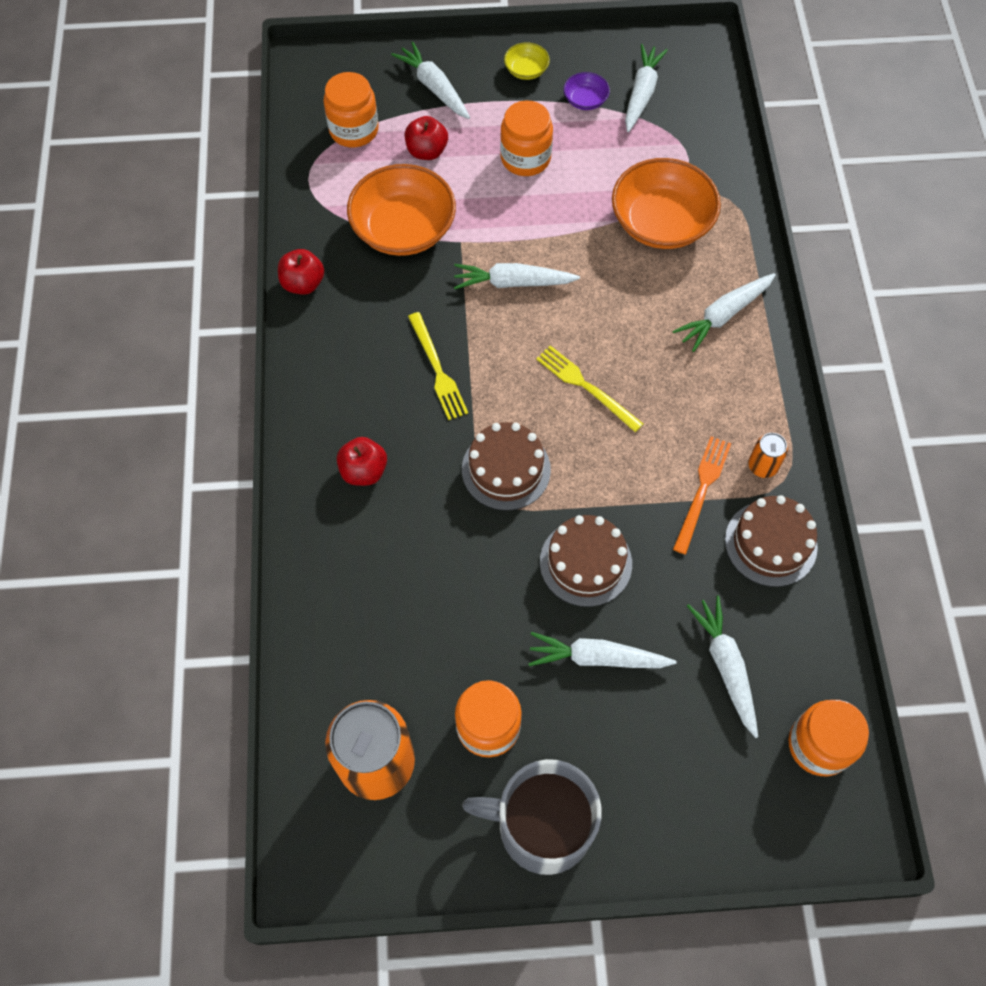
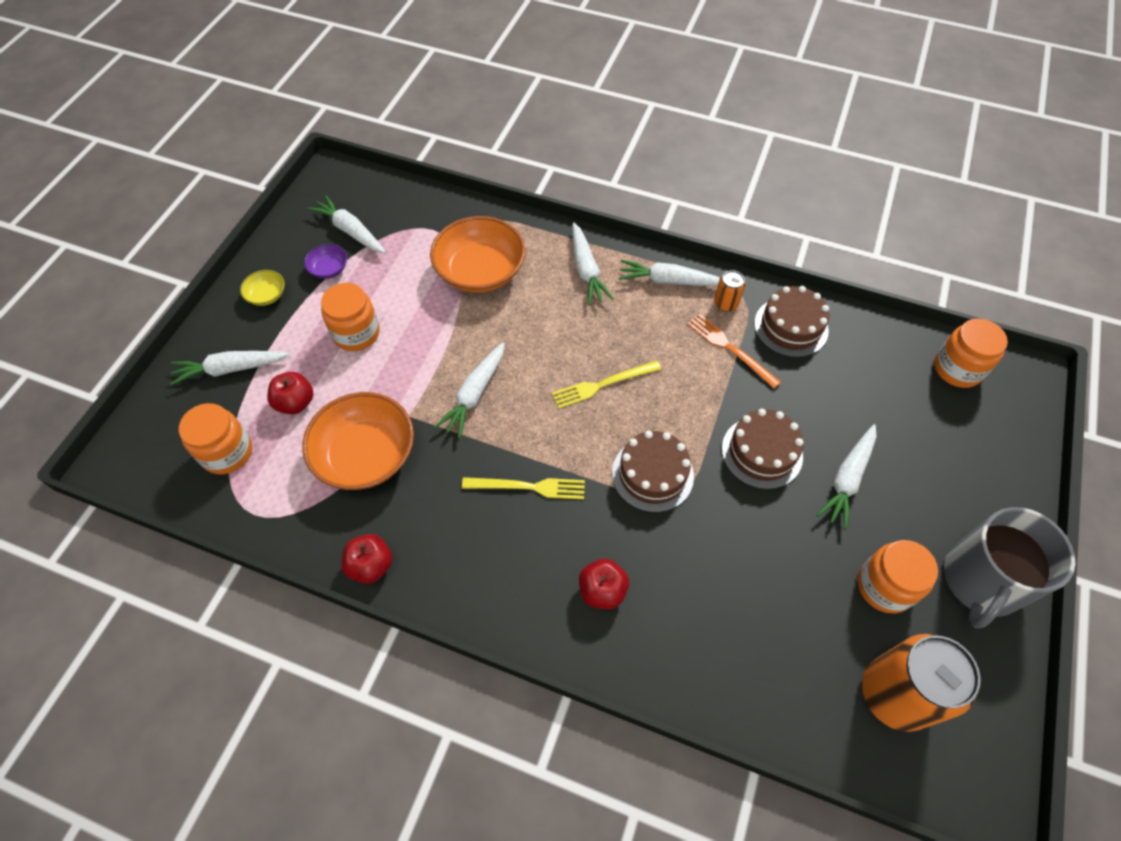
camera: 65 degrees left, 5 degrees down
white carrot [687,595,758,738] -> white carrot moved to [619,260,720,286]

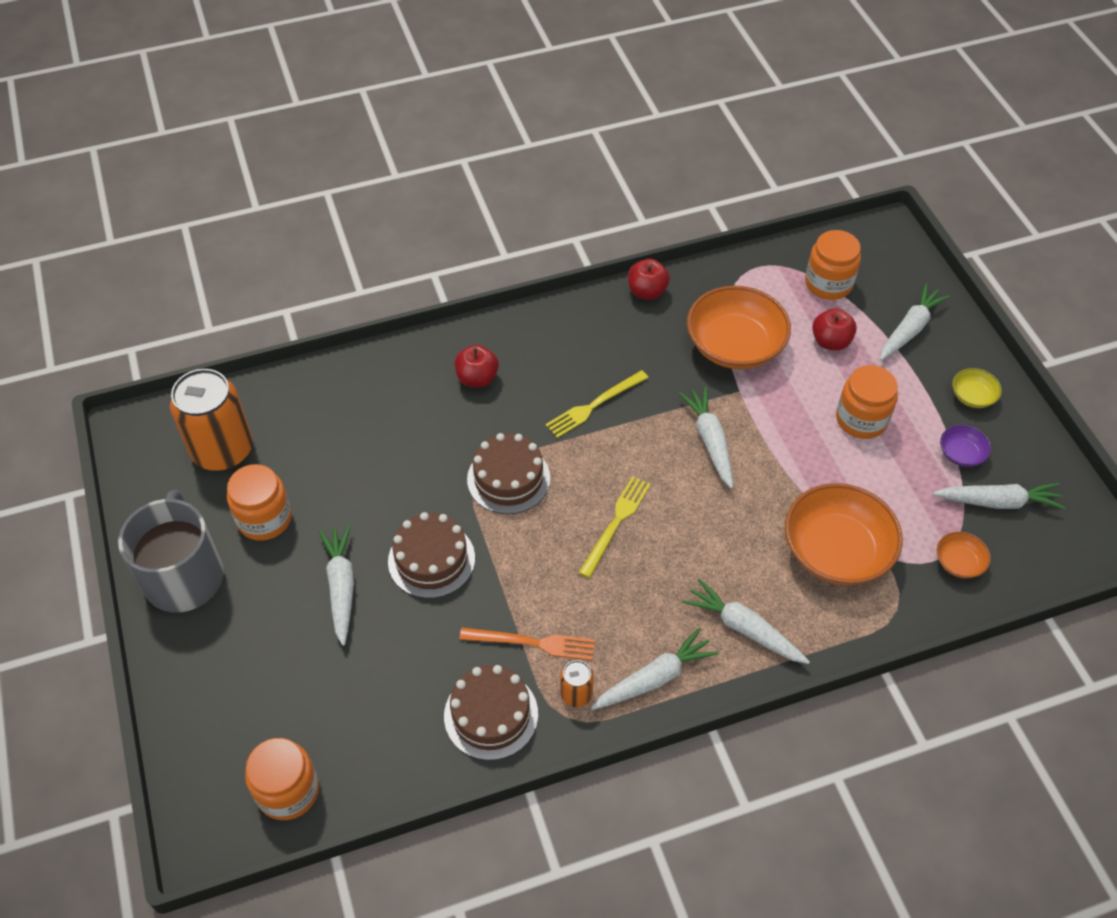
camera: 140 degrees right, 5 degrees down
none -> orange bowl [937,531,991,578]

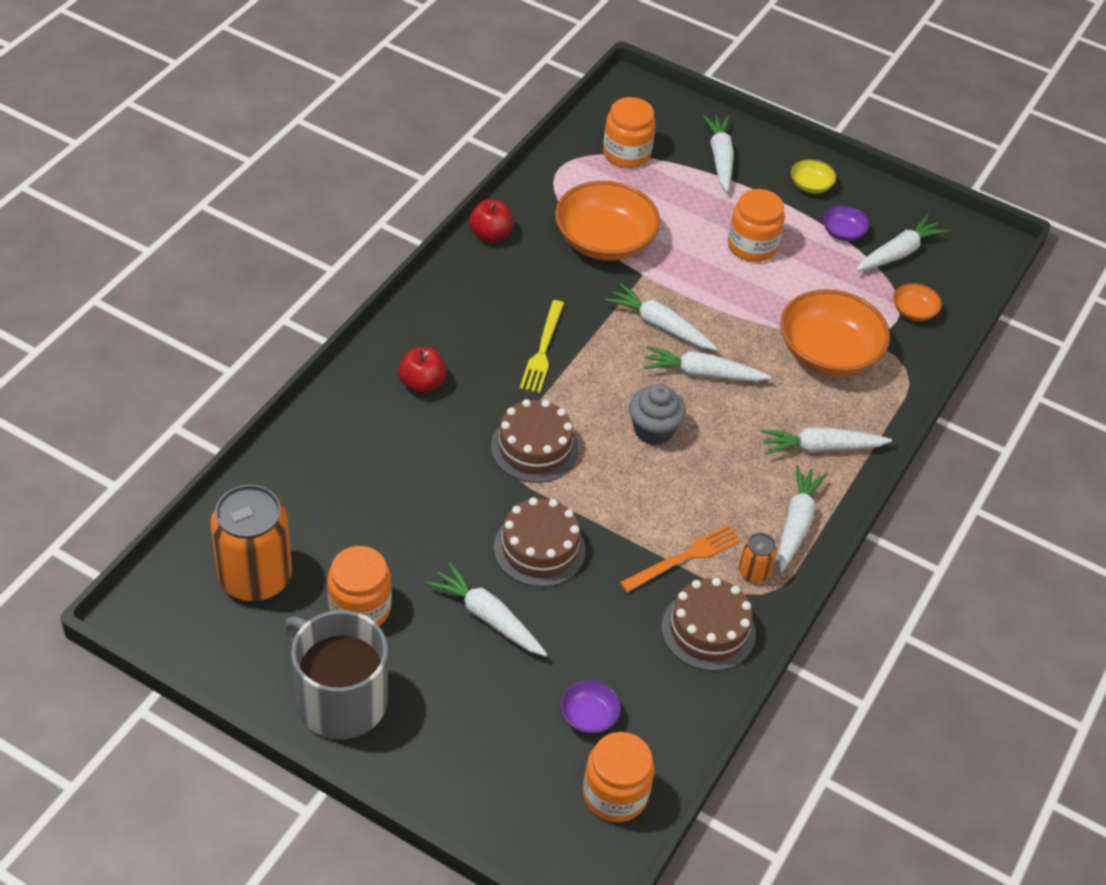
camera: 45 degrees left, 5 degrees down
yellow fork [578,476,651,578] -> grey cupcake [629,384,686,445]
red apple [812,308,857,350] -> none
none -> purple bowl [561,680,621,734]
none -> white carrot [644,346,772,382]

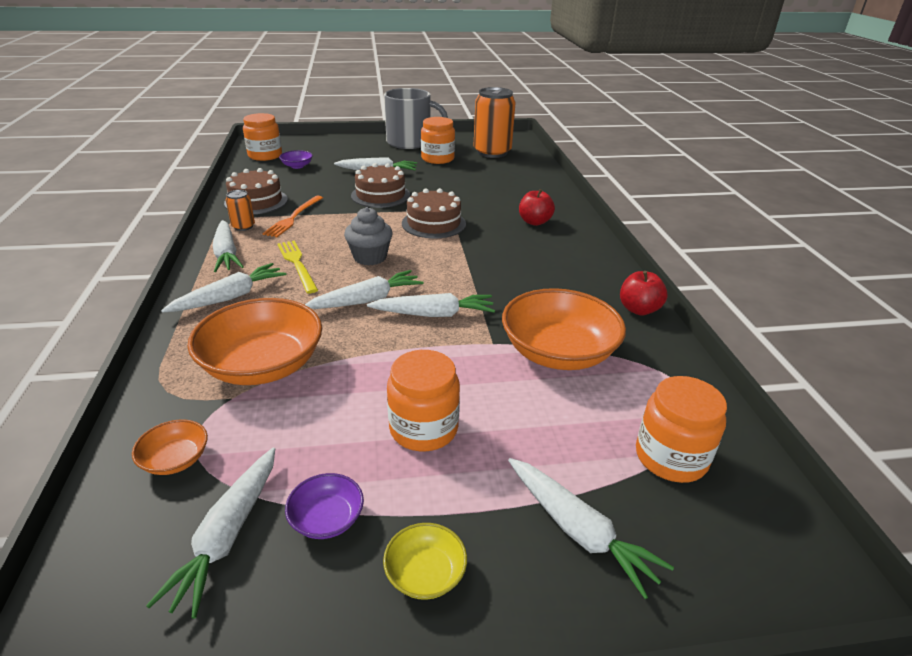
camera: 145 degrees right, 15 degrees down
yellow fork [520,300,564,393] -> yellow fork moved to [277,241,318,293]

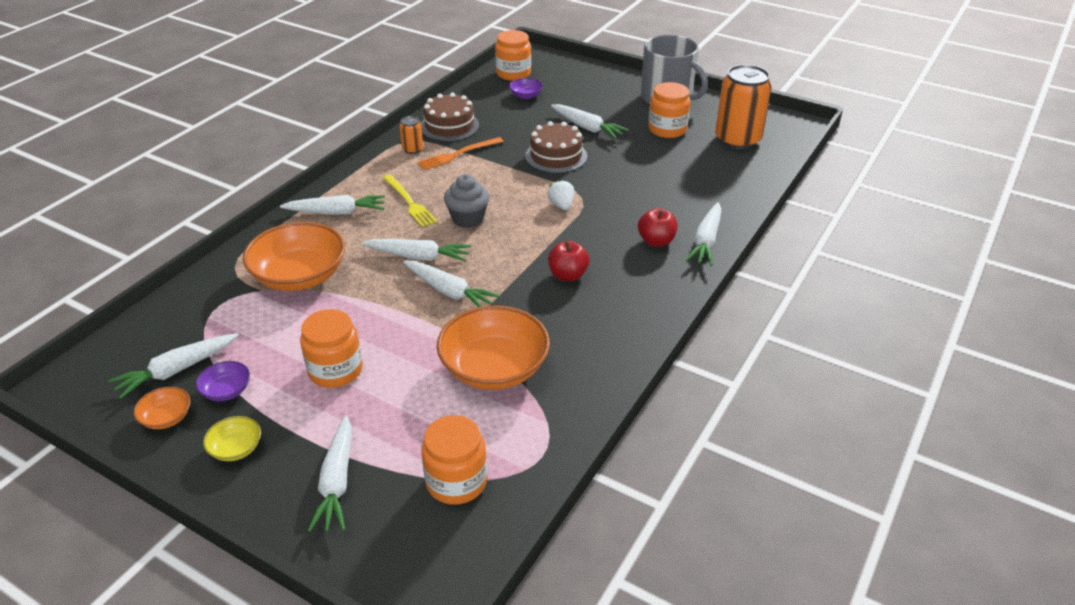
camera: 40 degrees right, 5 degrees up
orange bowl [132,419,208,475] -> orange bowl moved to [134,387,191,429]
white carrot [213,220,243,272] -> white carrot moved to [685,202,721,266]
yellow fork [277,241,318,293] -> yellow fork turned 135 degrees clockwise [383,174,437,227]
brown cake [402,188,466,238] -> white strawberry [547,180,574,210]
red apple [620,271,668,315] -> red apple moved to [548,241,590,281]

